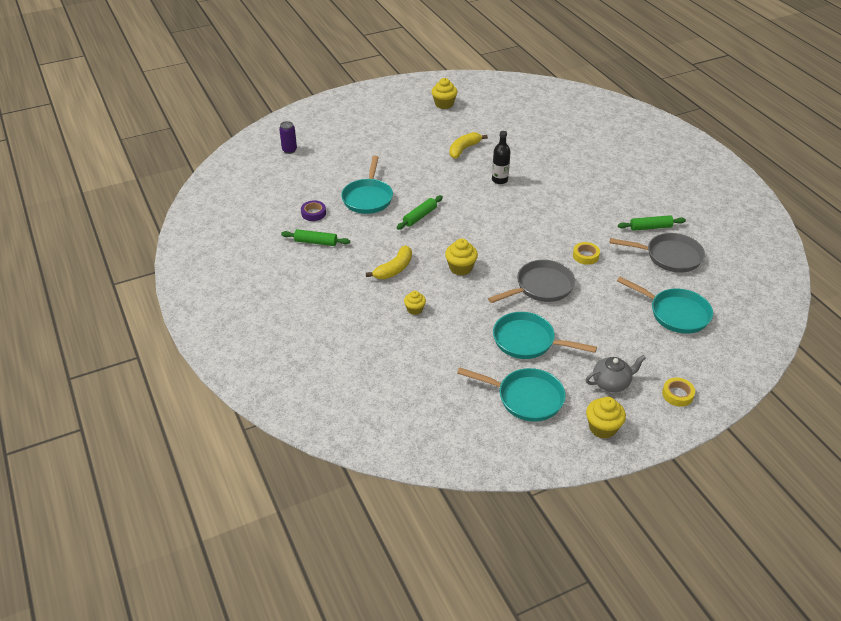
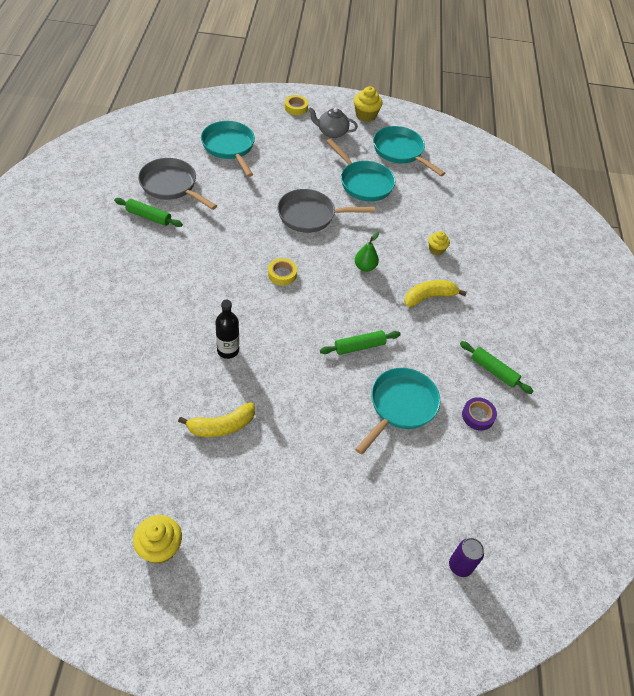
camera: 155 degrees left, 10 degrees up
yellow cupcake [445,239,478,275] -> green pear [355,231,379,272]
yellow tape [573,242,600,265] -> yellow tape moved to [268,258,297,286]

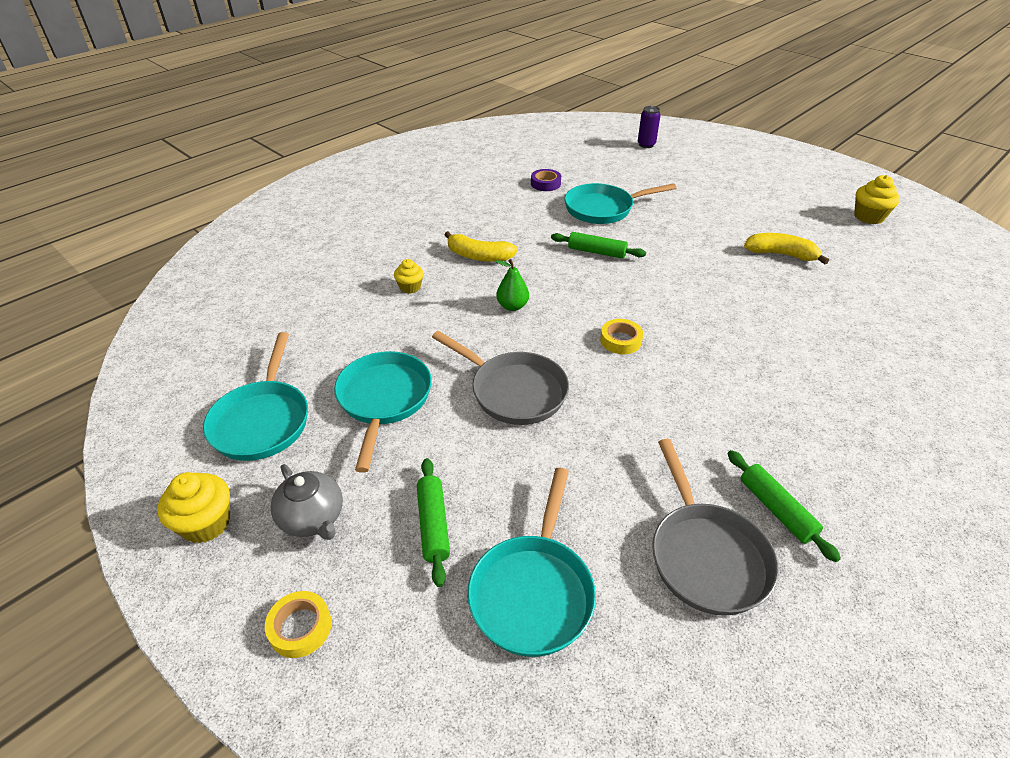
camera: 135 degrees left, 10 degrees down
black bottle [215,300,239,359] -> none
green rolling pin [460,341,533,394] -> green rolling pin moved to [417,458,450,587]

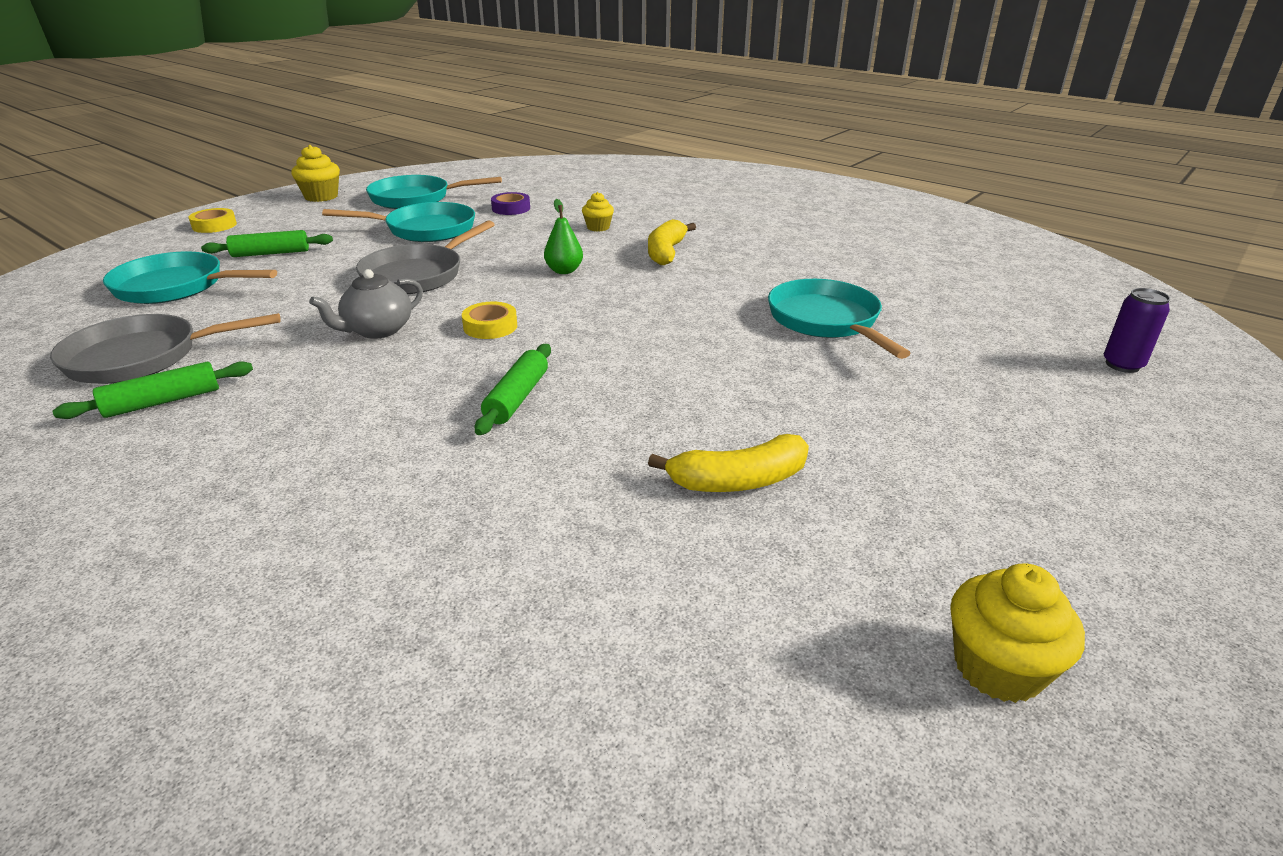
camera: 85 degrees right, 10 degrees down
grey teapot [270,464,343,540] -> grey teapot moved to [309,269,423,339]
purple tape [531,169,561,191] -> purple tape moved to [491,192,530,215]
green rolling pin [551,232,646,259] -> green rolling pin moved to [475,344,551,435]
yellow banana [744,233,829,264] -> yellow banana turned 60 degrees clockwise [648,434,809,492]

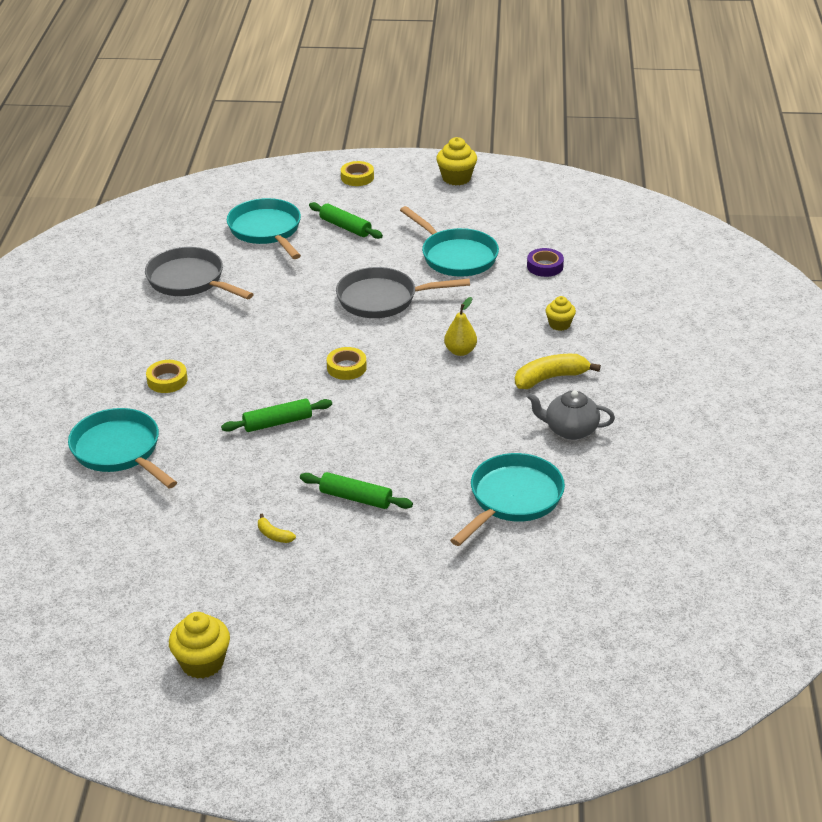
camera: 55 degrees right, 5 degrees up
green rolling pin [53,361,253,419] -> green rolling pin moved to [300,472,413,509]
grey teapot [309,269,423,339] -> grey teapot moved to [527,390,615,440]
turquoise pan [366,175,502,209] -> turquoise pan moved to [68,408,177,489]
green pear [544,199,583,274] -> yellow pear [444,297,477,356]
yellow banana [648,434,809,492] -> yellow banana [258,514,296,543], size x0.50
purple can [1104,288,1170,373] -> none
none -> yellow tape [146,360,187,393]

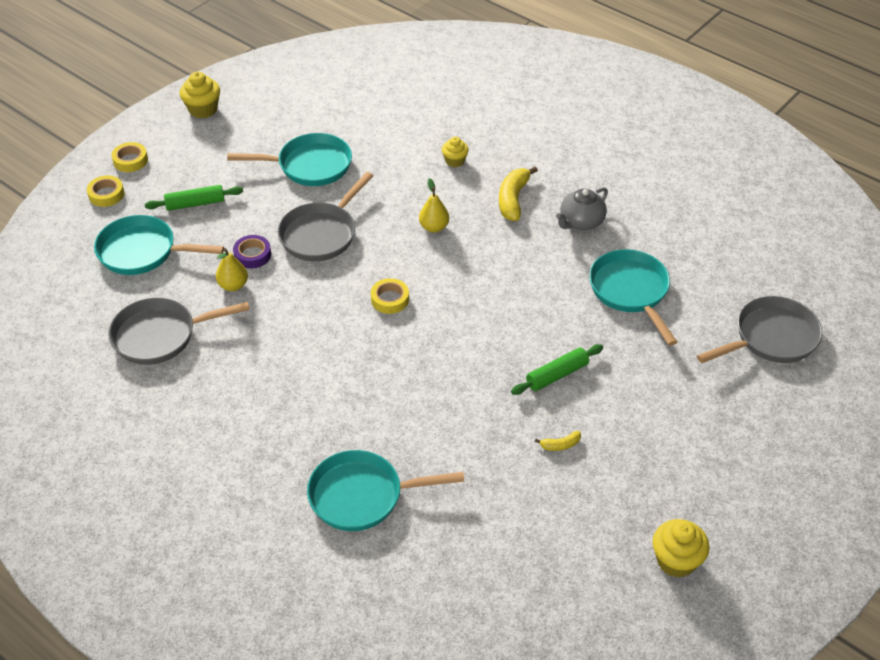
camera: 55 degrees left, 10 degrees up
yellow tape [146,360,187,393] -> yellow tape moved to [87,175,124,207]
green rolling pin [221,398,332,432] -> none
purple tape [527,248,564,277] -> purple tape moved to [233,235,271,269]
none -> yellow pear [216,248,248,291]
none -> grey pan [697,296,822,363]

